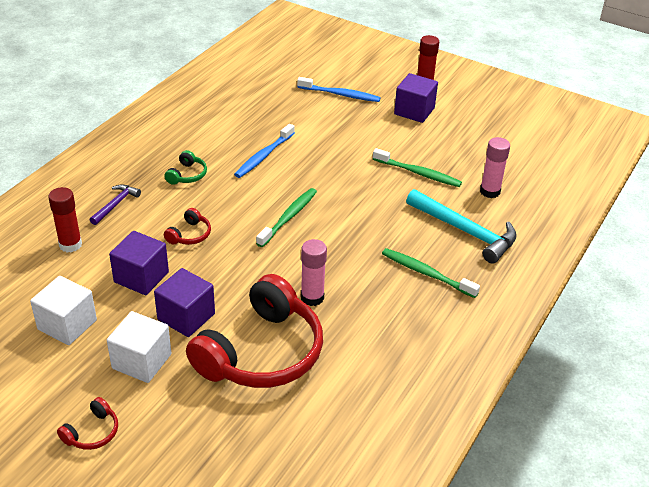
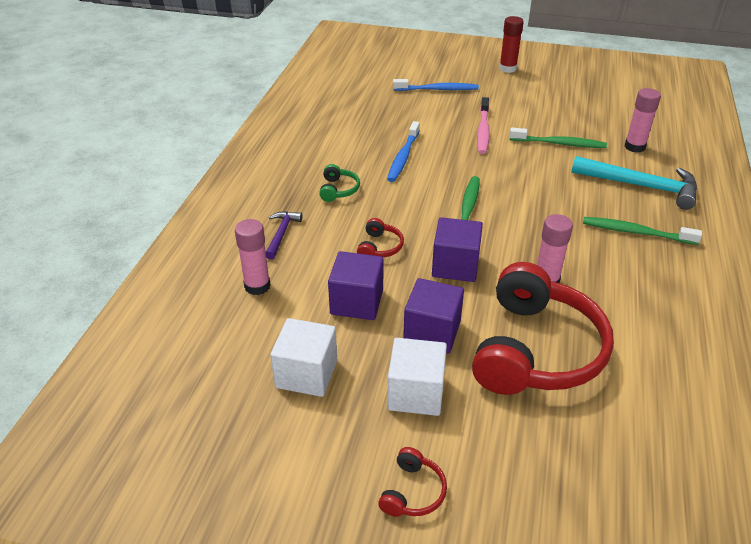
camera: 15 degrees left, 0 degrees up
red glue stick [48,187,82,253] -> pink glue stick [235,219,271,295]
purple cube [394,73,438,123] -> purple cube moved to [432,217,483,282]
none -> pink toothbrush [477,97,490,154]

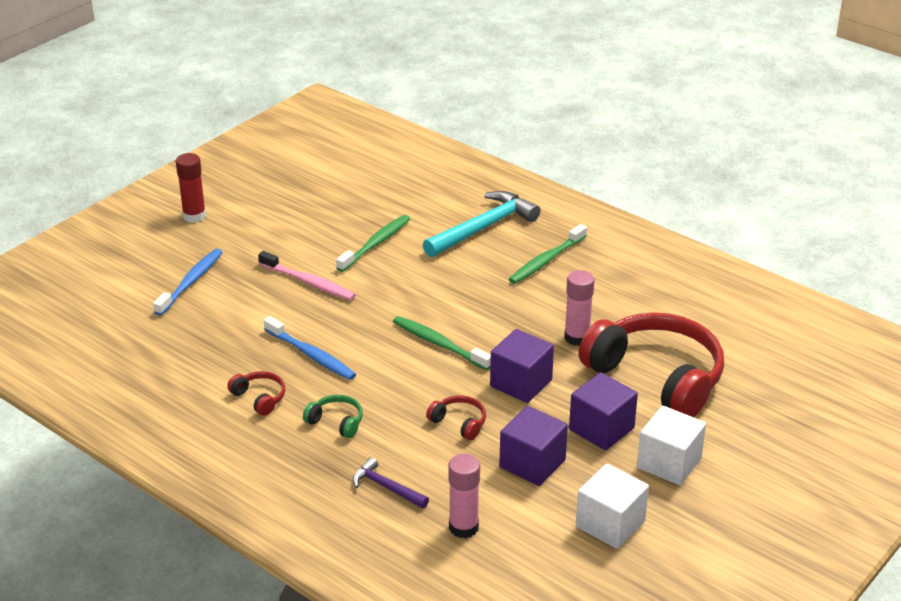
camera: 65 degrees left, 5 degrees down
red headphones [378,447,447,517] -> red headphones moved to [227,371,285,416]
pink glue stick [625,88,661,153] -> none

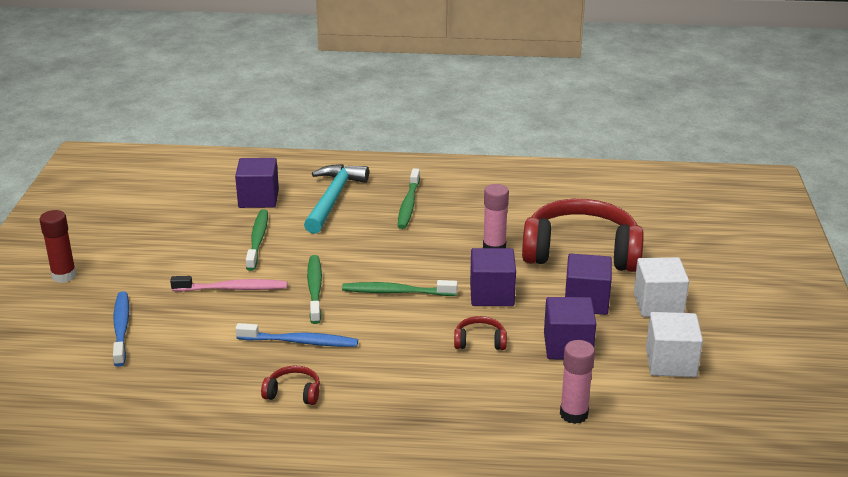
camera: 35 degrees left, 5 degrees down
green headphones [303,395,363,438] -> none
purple hammer [353,457,429,508] -> none
none -> purple cube [235,158,279,208]
none -> green toothbrush [307,255,322,324]

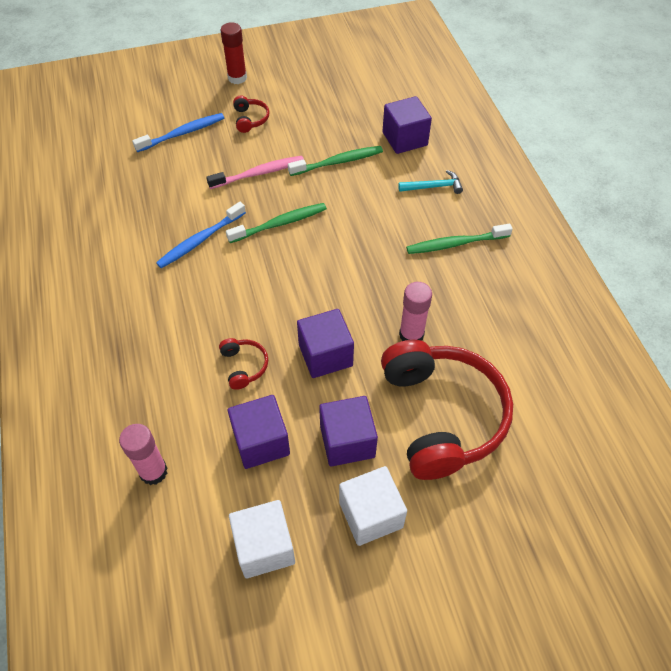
camera: 70 degrees right, 25 degrees up
pink toothbrush [170,276,287,292] -> pink toothbrush turned 90 degrees counterclockwise [206,156,304,189]
blue toothbrush [235,323,358,347] -> blue toothbrush turned 60 degrees clockwise [156,202,246,268]
red headphones [261,366,320,405] -> red headphones moved to [233,96,269,133]
turquoise hammer [304,164,369,234] -> turquoise hammer [398,170,463,194], size x0.53
green toothbrush [342,280,458,296] -> none

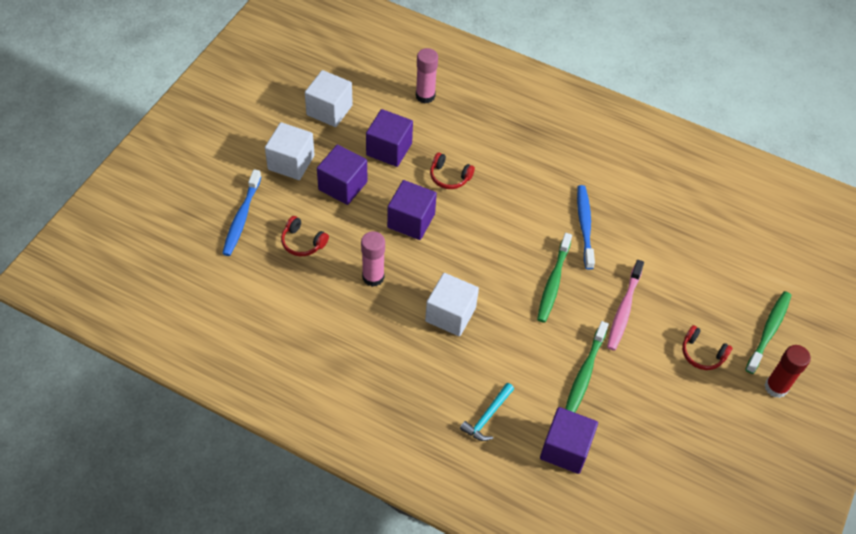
camera: 130 degrees right, 0 degrees up
blue toothbrush [132,113,224,152] -> blue toothbrush moved to [222,169,261,256]
red headphones [381,340,513,480] -> red headphones [281,216,329,256], size x0.40
green toothbrush [406,224,513,254] -> green toothbrush moved to [745,291,791,374]
none -> white cube [425,273,479,336]

